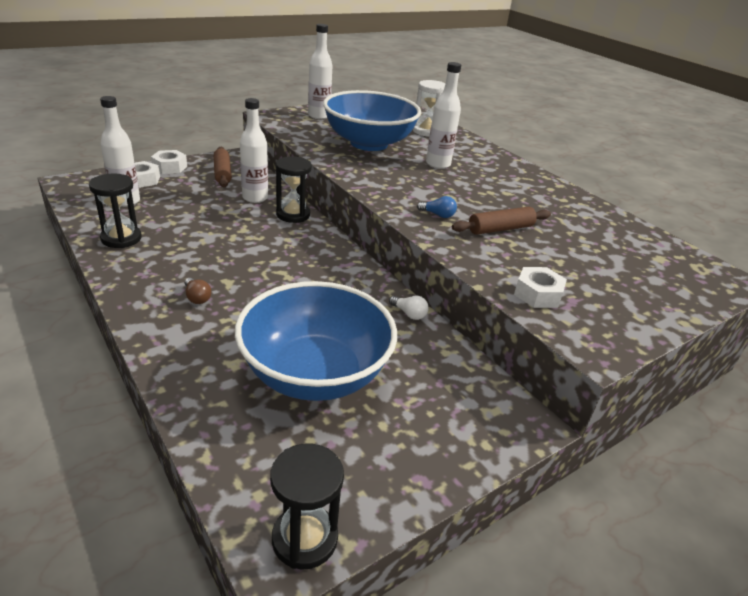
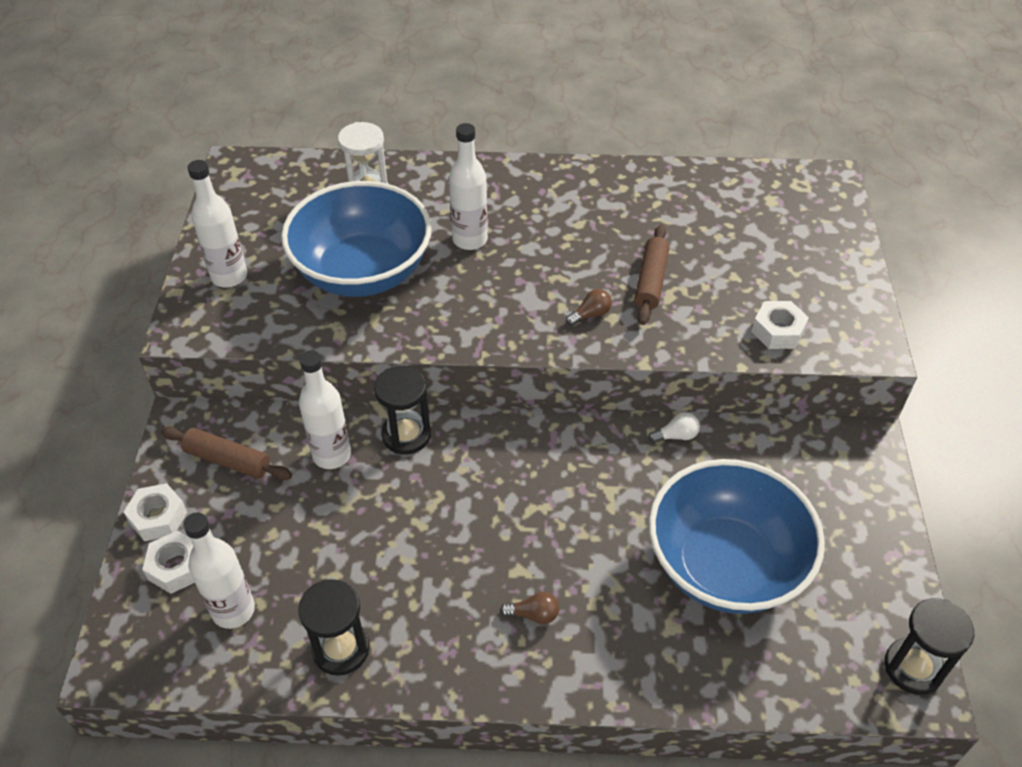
camera: 50 degrees left, 15 degrees up
blue light bulb [417,196,457,218] -> brown light bulb [566,289,612,326]

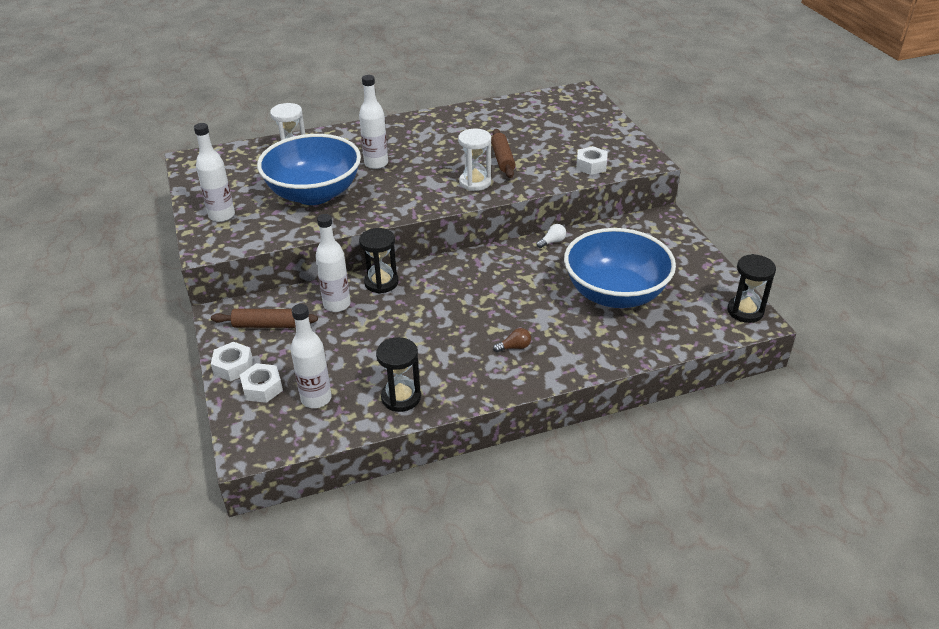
camera: 20 degrees left, 10 degrees down
brown light bulb [566,289,612,326] -> white hourglass [458,129,491,191]

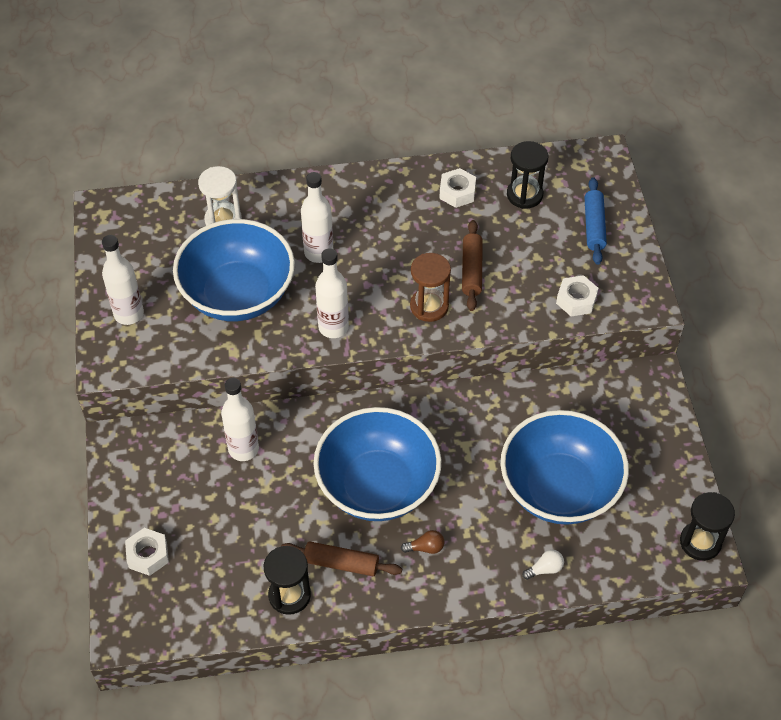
camera: 10 degrees right, 15 degrees up
brown rolling pin [211,309,318,328] -> brown rolling pin moved to [281,541,402,576]
white nut [211,342,253,381] -> white nut moved to [439,168,476,208]
white bottle [291,304,332,408] -> white bottle moved to [315,248,349,338]
black hourglass [359,228,398,294] -> black hourglass moved to [507,141,548,209]
white hourglass [458,129,491,191] -> brown hourglass [410,253,451,322]
white light bulb [536,224,566,248] -> white light bulb moved to [522,550,564,580]
none -> blue bowl [313,407,442,521]
none -> blue rolling pin [584,177,607,265]

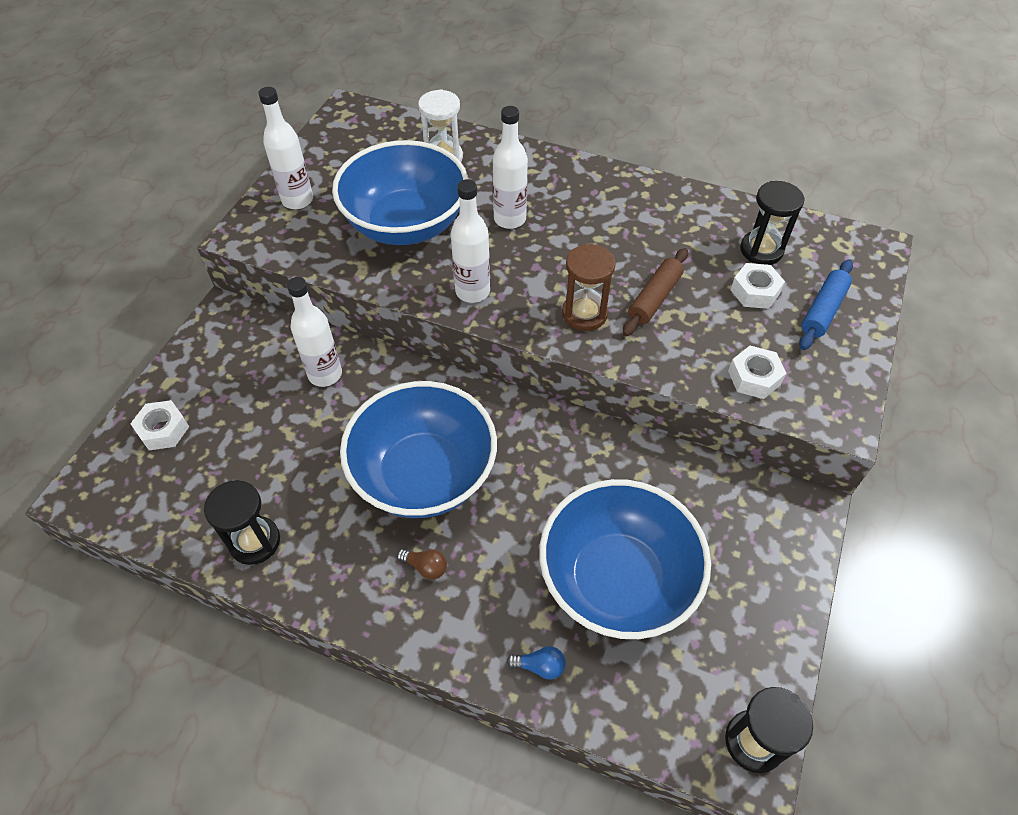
camera: 30 degrees right, 0 degrees up
brown rolling pin [281,541,402,576] -> none
white nut [439,168,476,208] -> white nut moved to [731,263,785,309]
white light bulb [522,550,564,580] -> blue light bulb [507,646,566,679]

